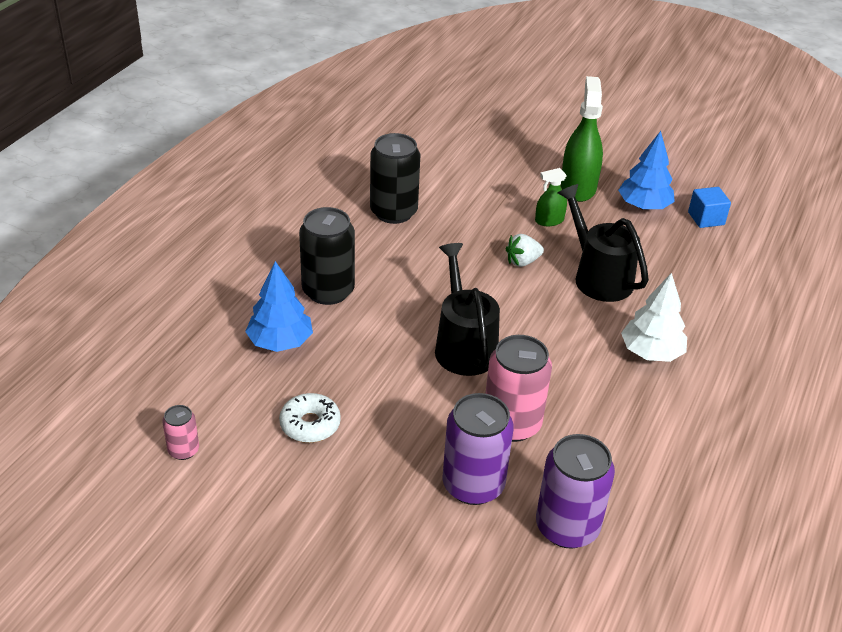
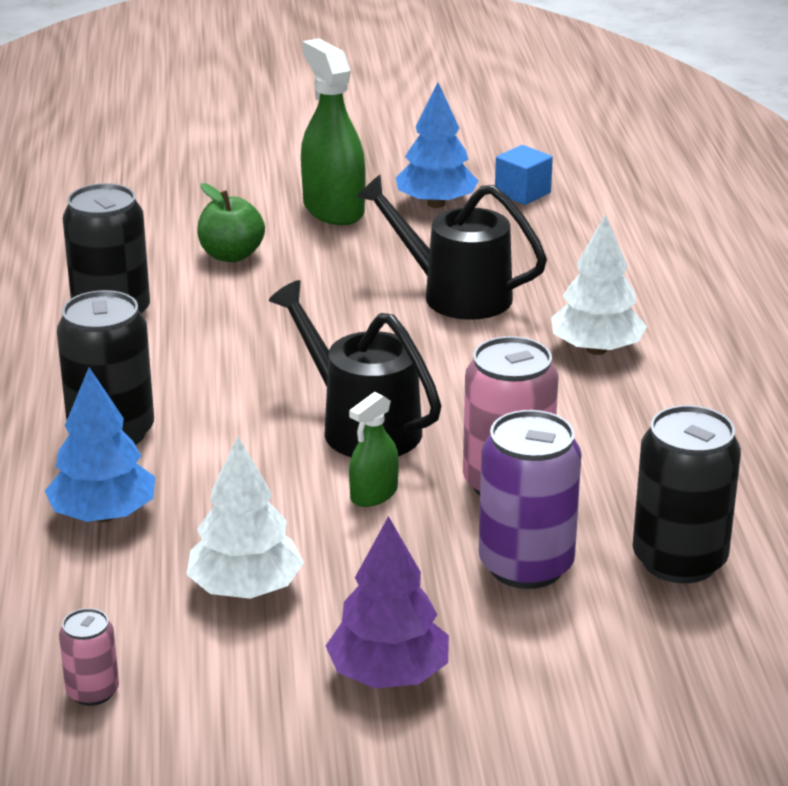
camera: 30 degrees left, 10 degrees down
white donut [279,393,341,443] -> white tree [186,436,304,599]
white strawberry [506,234,544,267] -> none
green spray bottle [535,168,567,226] -> green spray bottle moved to [349,392,399,507]
purple can [536,434,615,549] -> black can [633,405,741,584]
none -> green apple [197,183,265,262]
none -> purple tree [326,516,449,688]

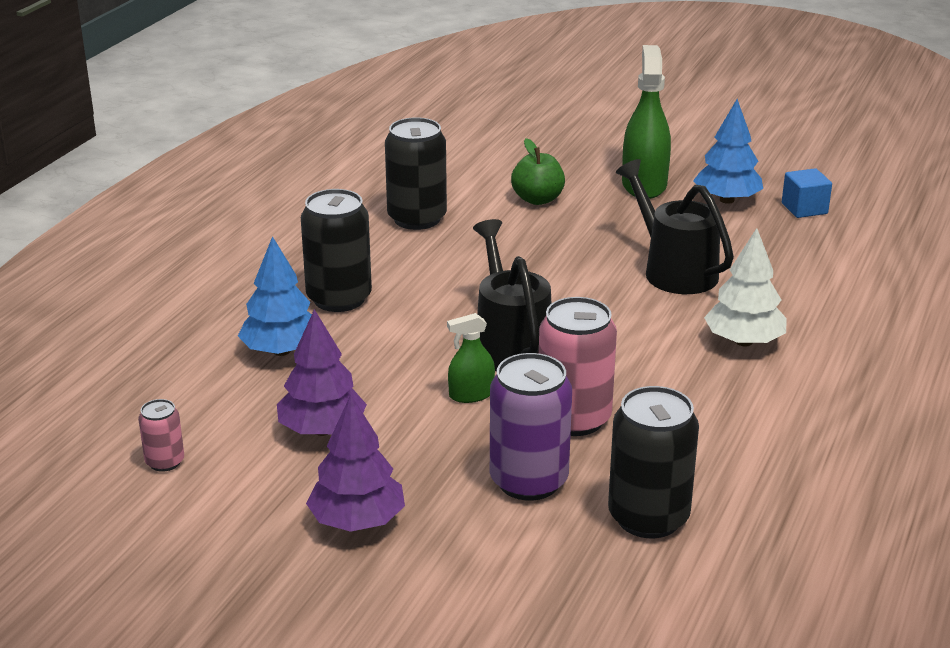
camera: 30 degrees right, 0 degrees up
white tree [186,436,304,599] -> purple tree [277,309,367,436]

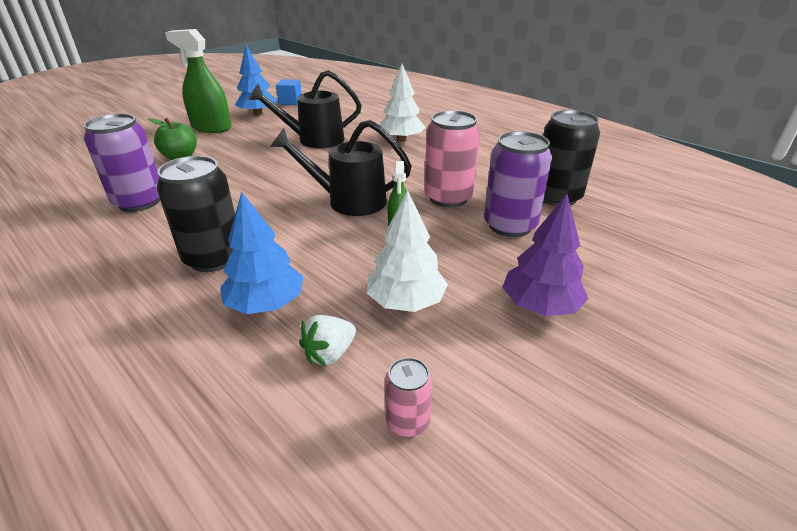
camera: 70 degrees left, 5 degrees up
purple tree [277,309,367,436] -> white tree [367,190,448,312]
black can [385,117,447,230] -> purple can [84,113,160,212]
none -> white strawberry [299,315,356,366]

